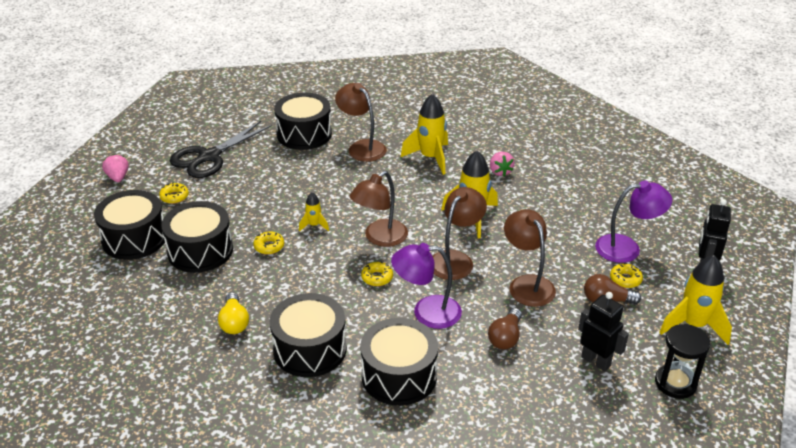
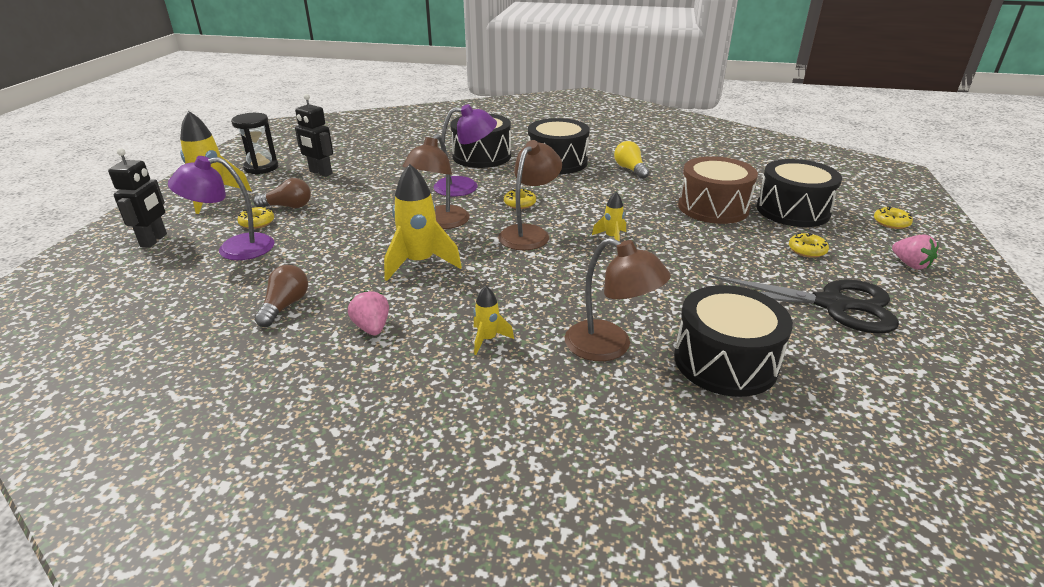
camera: 170 degrees right, 5 degrees down
black drum [161,201,233,273] -> brown drum [678,156,758,224]
black scissors [170,121,272,178] -> black scissors turned 75 degrees clockwise [708,275,899,333]
yellow donut [253,231,284,255] -> yellow donut moved to [874,206,913,229]
yellow rocket [401,94,448,175] -> yellow rocket [474,286,514,355], size x0.51
brown light bulb [488,308,522,349] -> brown light bulb moved to [254,265,308,327]
brown lamp [504,209,556,307] -> none

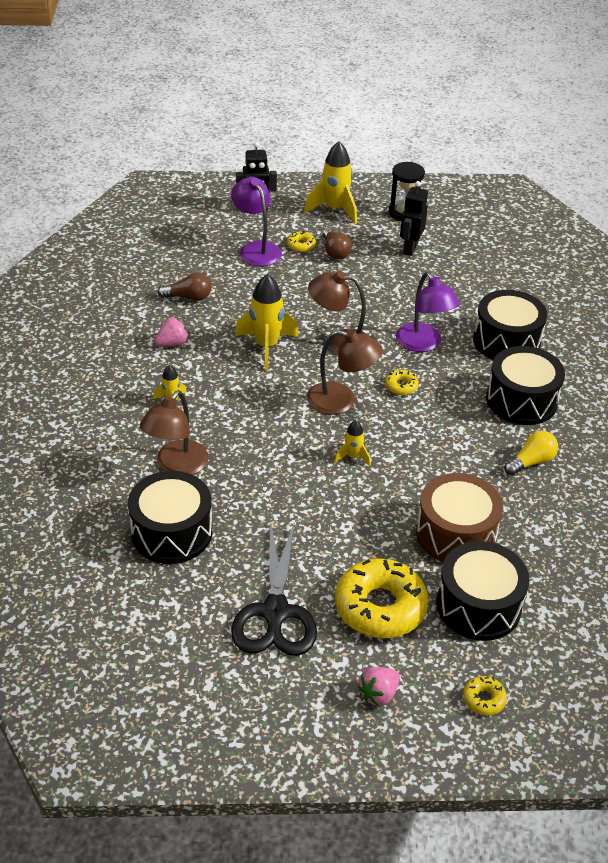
camera: 75 degrees right, 10 degrees up
yellow donut [789,233,829,258] -> yellow donut [335,558,429,638], size x2.28

